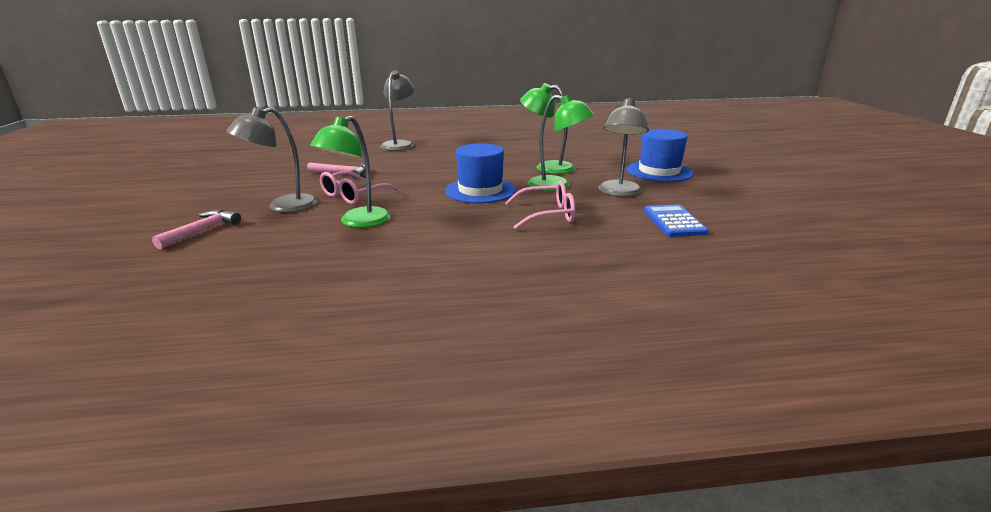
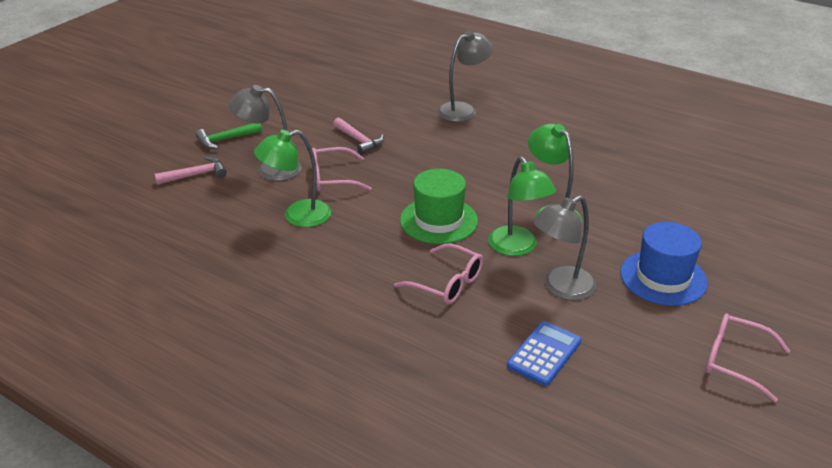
camera: 40 degrees right, 10 degrees up
blue hat [445,143,516,203] -> green hat [400,169,478,244]
none -> green hammer [196,123,262,149]
none -> pink glasses [705,314,790,402]

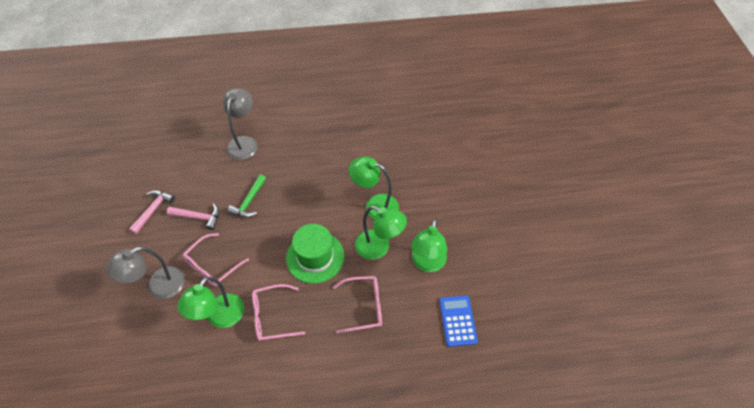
camera: 40 degrees left, 20 degrees up
pink hammer [154,156,227,185] -> pink hammer moved to [129,190,175,234]
green hammer [196,123,262,149] -> green hammer moved to [228,174,266,218]
grey lamp [533,195,597,300] -> green lamp [411,219,447,272]
blue hat [620,222,708,306] -> none
pink glasses [705,314,790,402] -> pink glasses moved to [252,284,305,341]

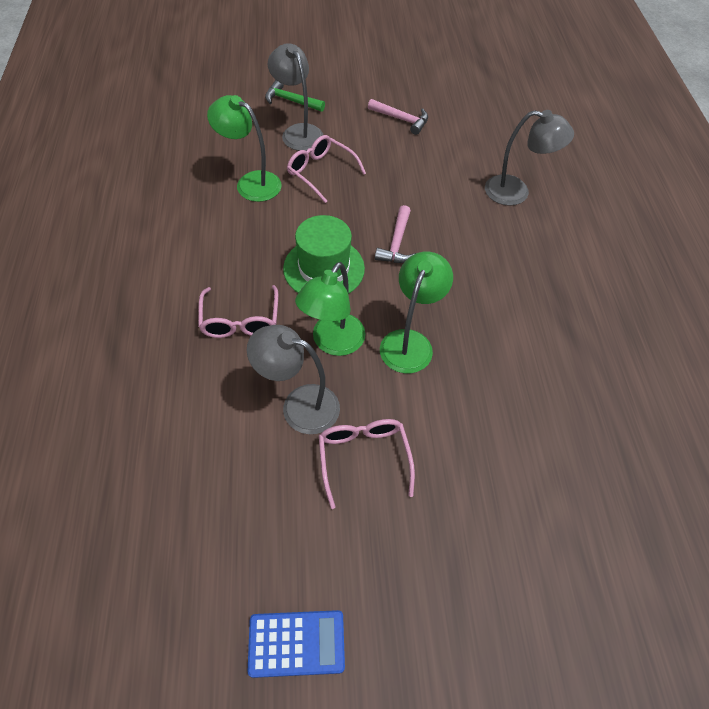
camera: 90 degrees right, 0 degrees up
pink hammer [167,203,219,230] -> pink hammer moved to [375,205,416,263]
green hammer [228,174,266,218] -> green hammer moved to [265,80,325,112]
pink glasses [252,284,305,341] -> pink glasses moved to [319,419,415,509]
green lamp [411,219,447,272] -> grey lamp [247,325,340,434]
blue calculator [439,296,478,347] -> blue calculator moved to [247,610,345,678]

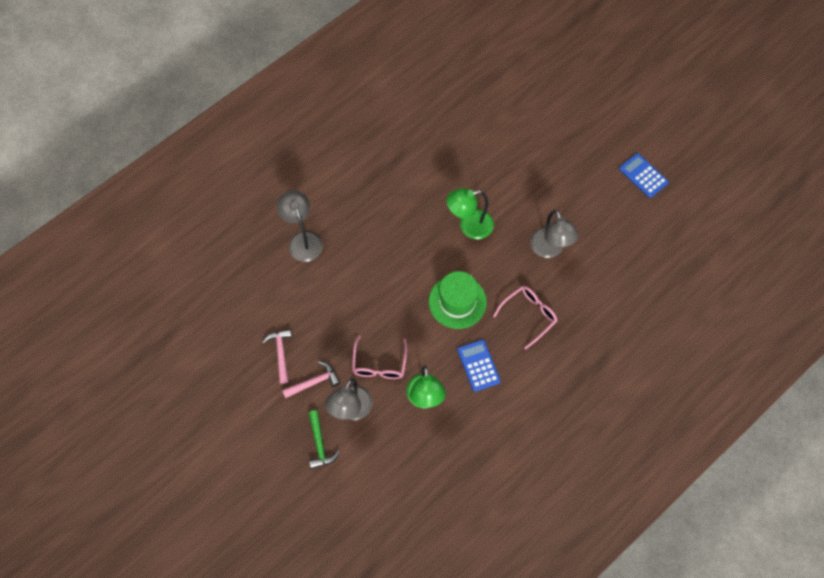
camera: 125 degrees left, 10 degrees up
green lamp [295,262,365,356] -> none
pink glasses [319,419,415,509] -> none
pink hammer [375,205,416,263] -> pink hammer moved to [282,361,340,398]
none -> blue calculator [457,340,501,392]

